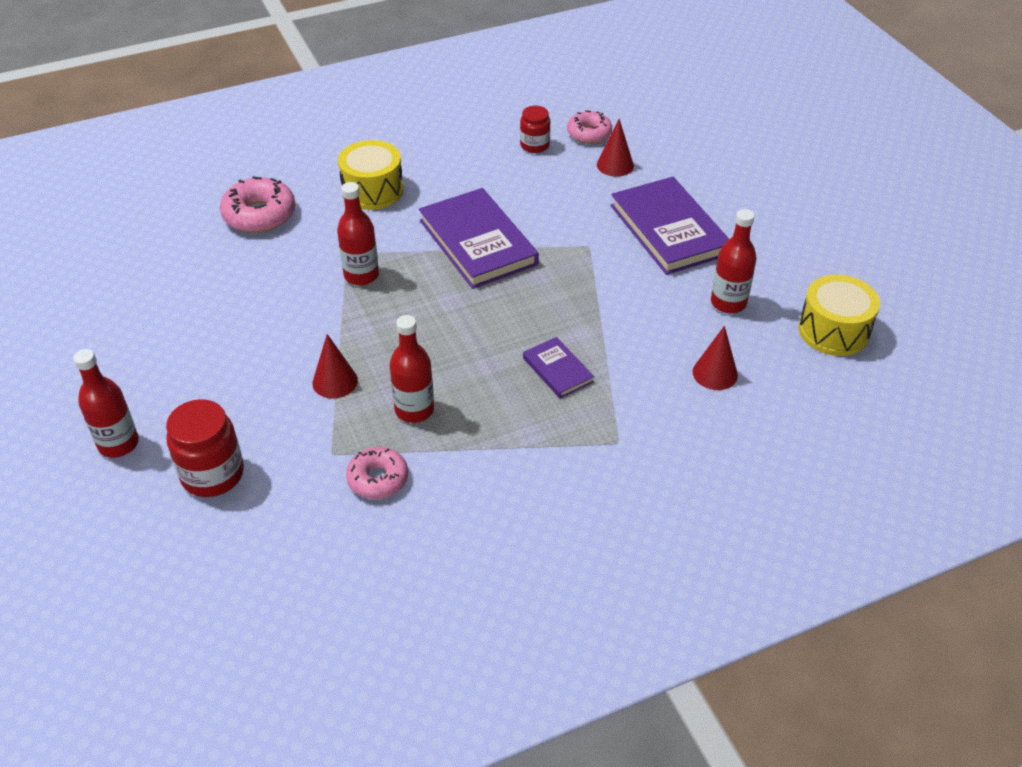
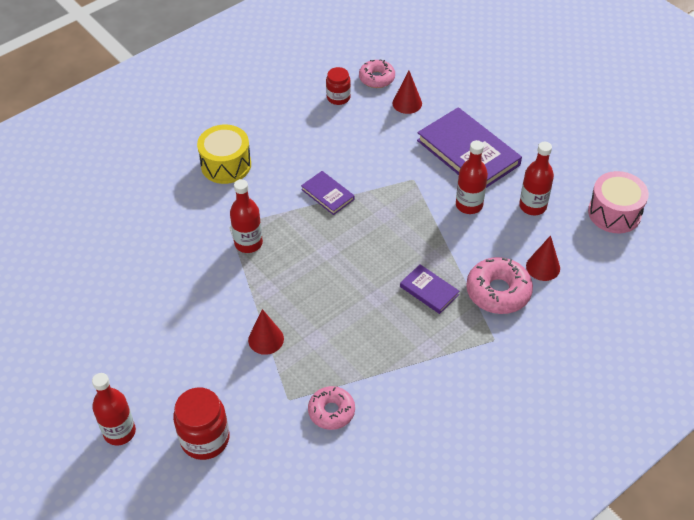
camera: 15 degrees left, 5 degrees up
pink donut [220,176,296,233] -> pink donut moved to [466,257,533,314]
red bottle [390,315,434,423] -> red bottle moved to [456,140,488,214]
purple book [419,188,539,289] -> purple book [301,171,355,215], size x0.50
yellow drum [799,275,880,356] -> pink drum [588,171,649,233]

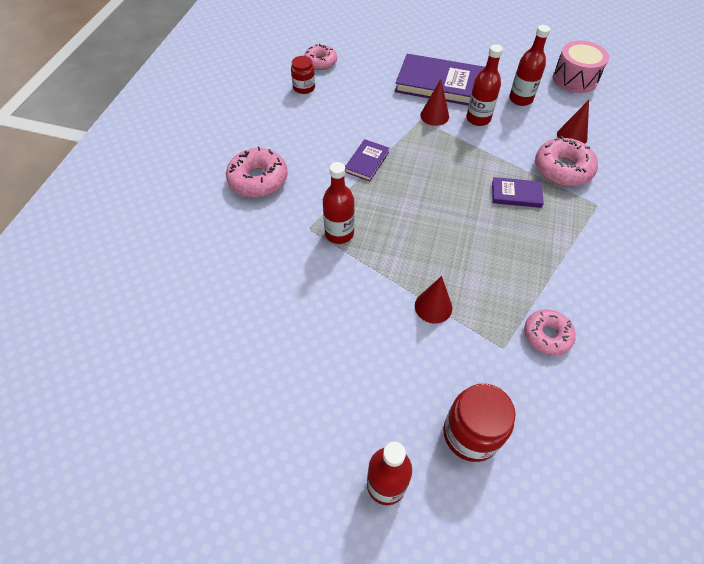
camera: 35 degrees left, 5 degrees up
yellow drum [197,125,251,184] -> pink donut [226,147,288,198]
purple book [301,171,355,215] -> purple book turned 75 degrees counterclockwise [345,139,389,181]
red cone [393,71,422,114] -> red cone moved to [420,79,449,126]

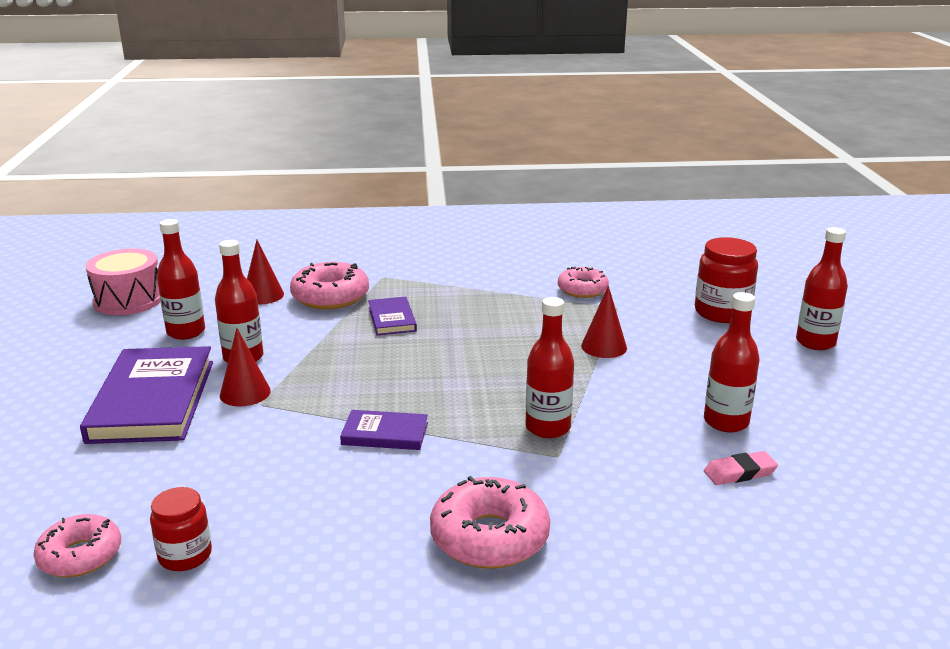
camera: 110 degrees left, 30 degrees down
none -> red bottle [704,292,760,432]
none -> pink eraser [704,451,778,485]

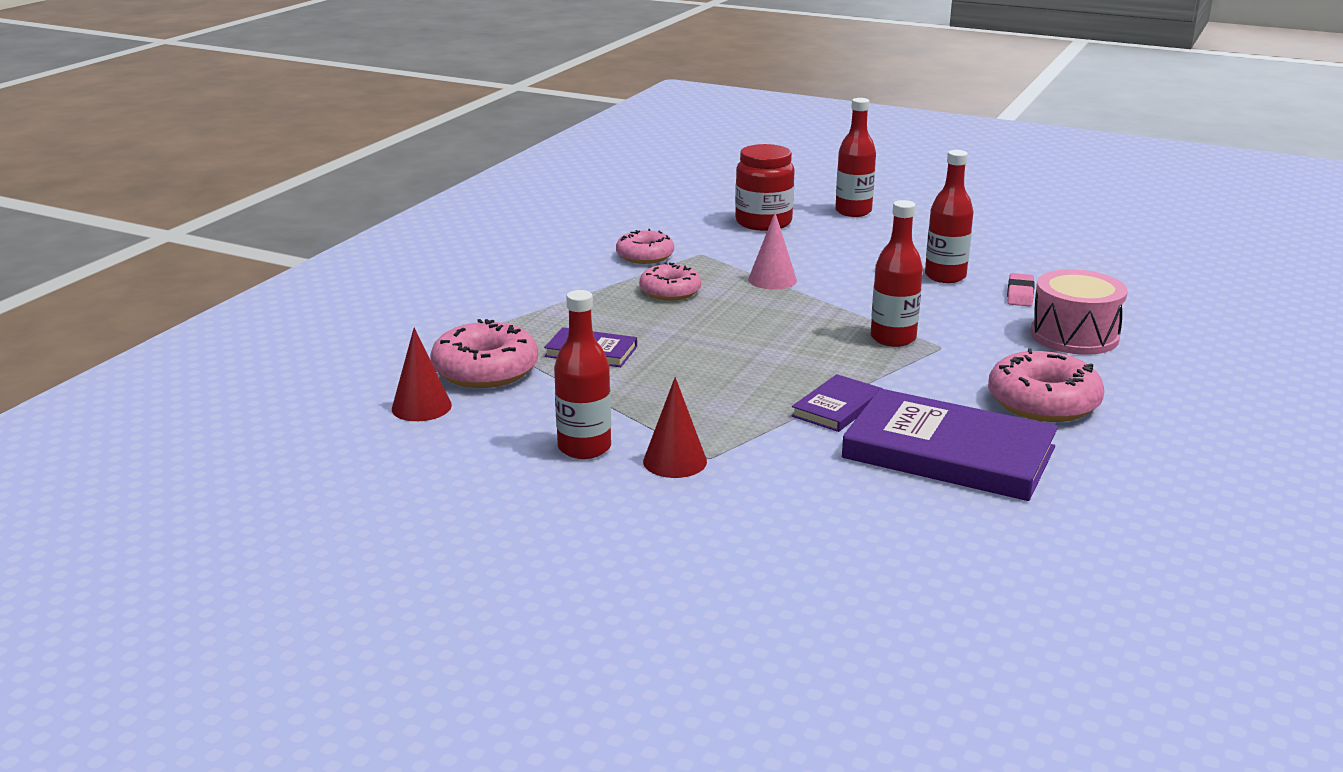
camera: 60 degrees left, 0 degrees up
pink donut [33,514,121,577] -> pink donut moved to [639,262,701,301]
purple book [80,346,213,444] -> purple book moved to [842,388,1058,501]
pink drum [86,248,161,315] -> pink drum moved to [1030,269,1128,355]
red jar [150,487,212,571] -> none
red bottle [157,219,205,340] -> none
red cone [581,286,627,358] -> pink cone [748,212,797,290]

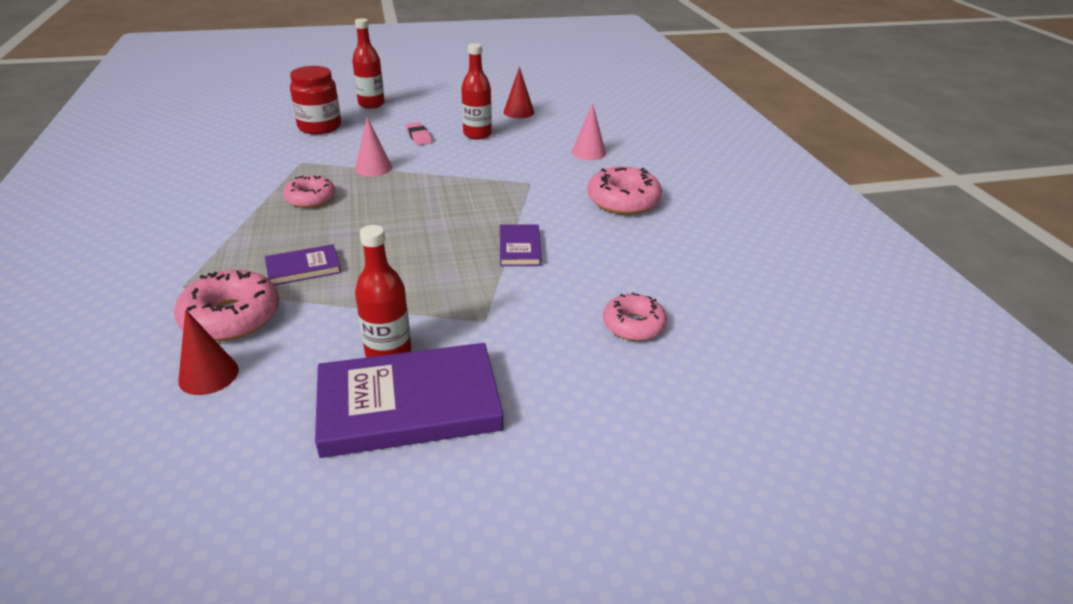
camera: 40 degrees left, 10 degrees up
pink donut [616,229,674,264] -> pink donut moved to [603,292,667,341]
red cone [643,377,707,478] -> red cone moved to [504,67,534,118]
purple book [842,388,1058,501] -> purple book moved to [315,343,503,458]
red bottle [871,200,923,347] -> none
pink eraser [1007,273,1035,306] -> pink eraser moved to [405,122,432,145]
pink drum [1030,269,1128,355] -> pink cone [572,103,606,160]

